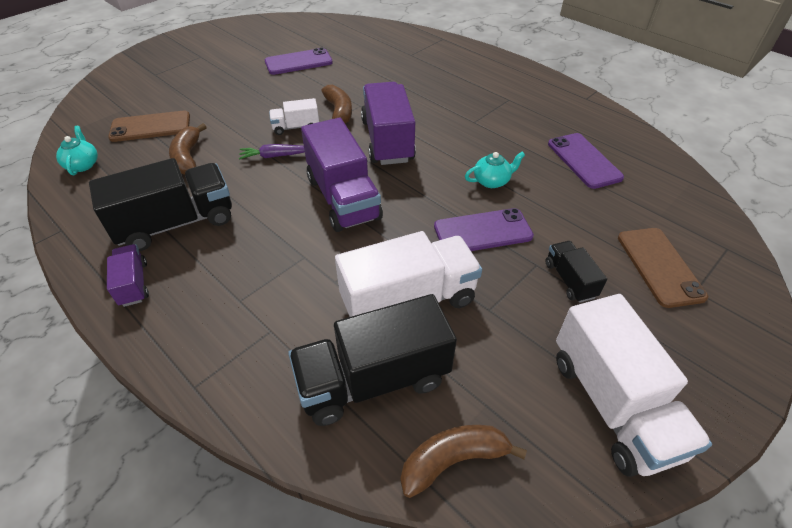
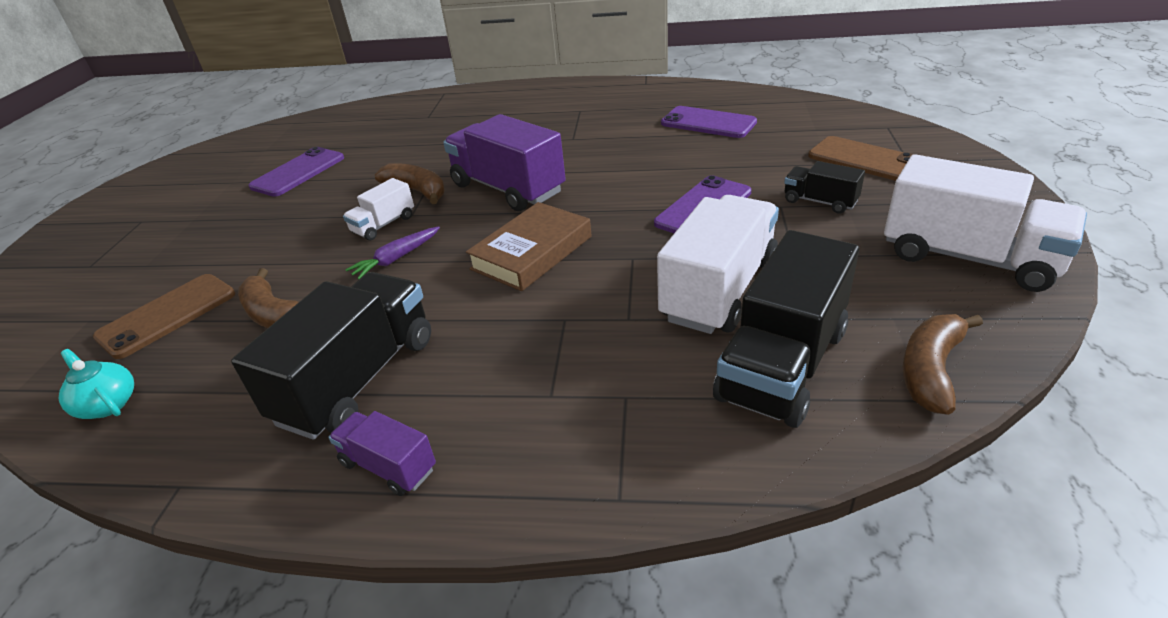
camera: 35 degrees left, 10 degrees down
purple truck [301,118,383,232] -> brown book [466,202,592,291]
turquoise teapot [465,152,525,188] -> none

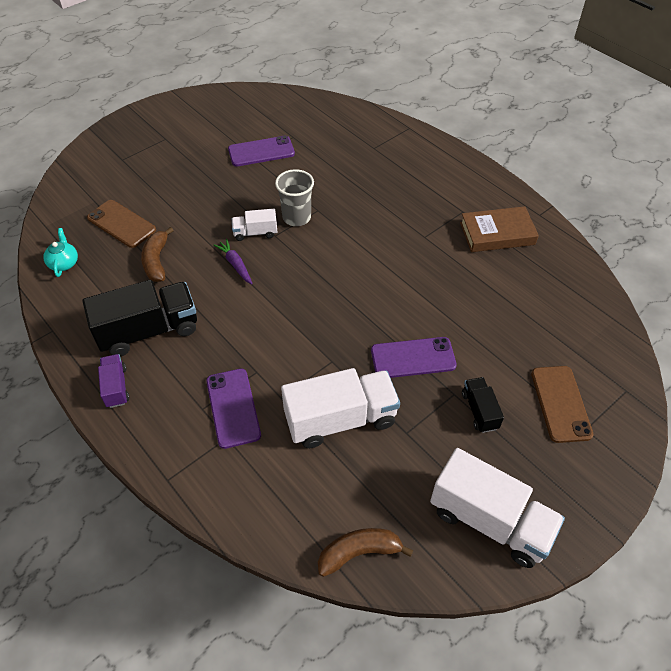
camera: 40 degrees right, 15 degrees up
brown phone [93,274,235,359] -> brown phone turned 45 degrees clockwise [87,200,156,248]
purple carrot [345,226,440,279] -> purple carrot turned 60 degrees clockwise [214,239,253,284]
brown banana [375,163,445,204] -> grey cup [275,169,314,226]
purple truck [443,114,566,211] -> none
brown book [466,202,592,291] -> brown book moved to [460,206,539,252]
purple phone [661,106,757,138] -> purple phone moved to [206,369,261,449]
black truck [713,230,859,428] -> none
white truck [884,154,1087,292] -> white truck turned 45 degrees counterclockwise [430,448,565,568]

